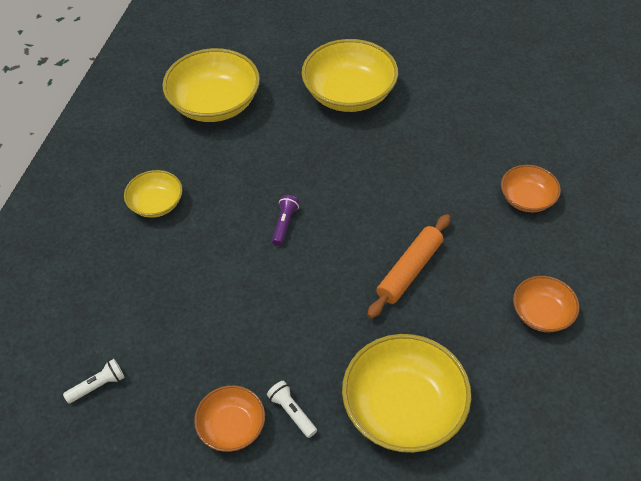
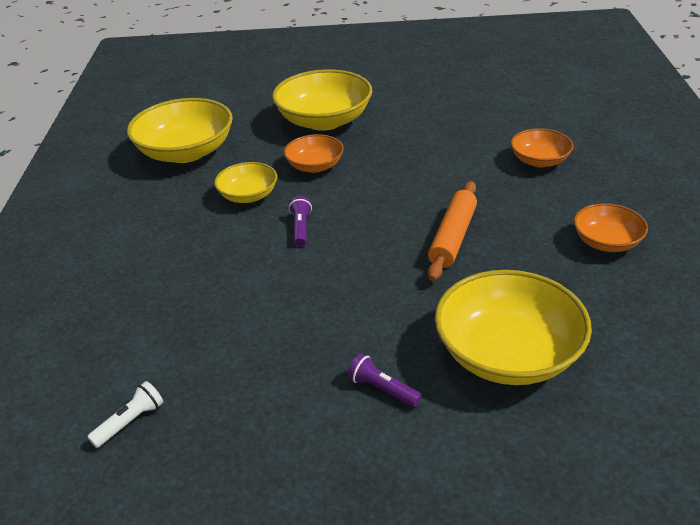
camera: 15 degrees left, 15 degrees down
yellow bowl [124,170,183,218] -> yellow bowl moved to [214,162,277,203]
orange bowl [194,385,265,452] -> orange bowl moved to [284,134,344,173]
white flashlight [267,381,317,438] -> purple flashlight [347,353,422,407]

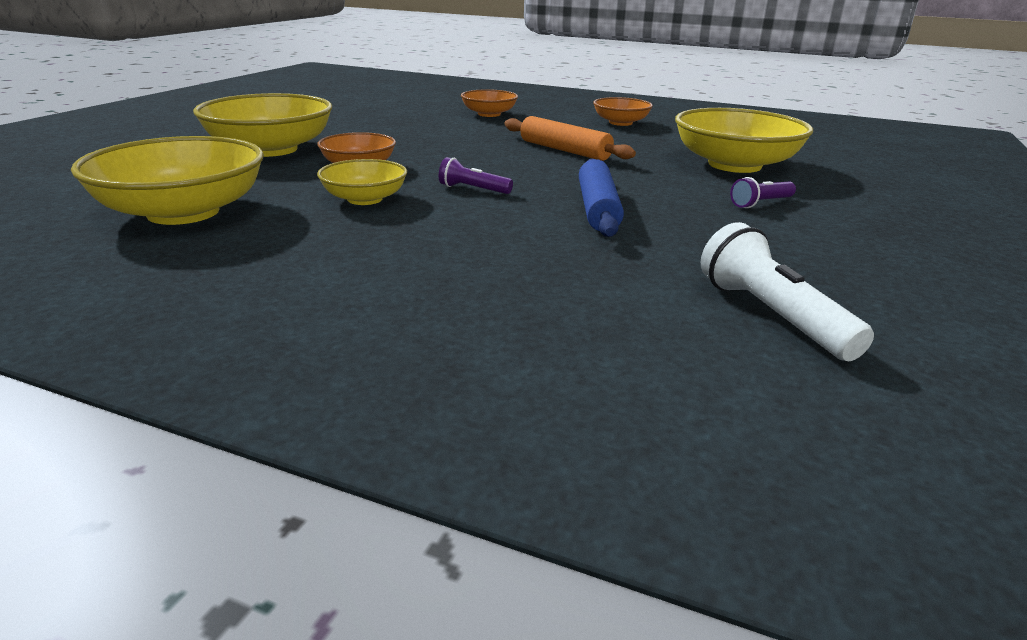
camera: 70 degrees left, 10 degrees down
white flashlight [87,381,163,448] -> white flashlight [701,222,874,361], size x1.69
none -> blue rolling pin [579,159,624,237]

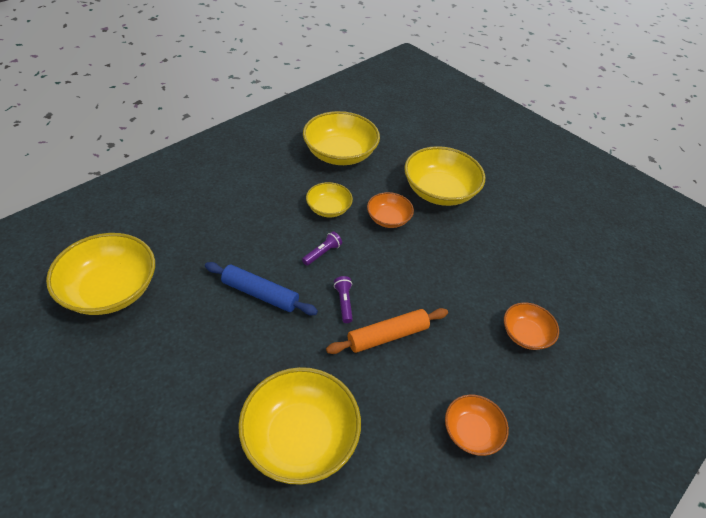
camera: 110 degrees right, 20 degrees up
white flashlight [701,222,874,361] -> yellow bowl [46,233,155,315]
purple flashlight [730,177,796,208] -> purple flashlight moved to [334,276,353,323]

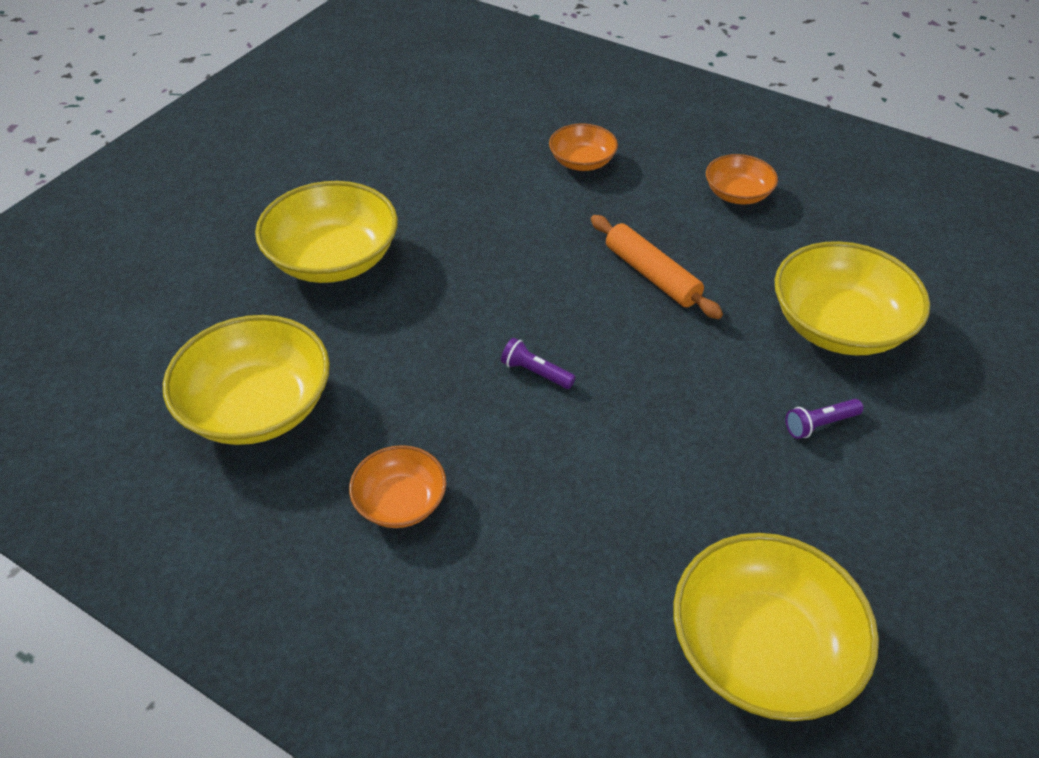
camera: 100 degrees left, 0 degrees up
blue rolling pin [205,262,318,315] -> none
yellow bowl [306,182,353,217] -> none
purple flashlight [334,276,353,323] -> purple flashlight moved to [785,399,863,439]
orange bowl [367,192,414,228] -> orange bowl moved to [349,445,446,528]

